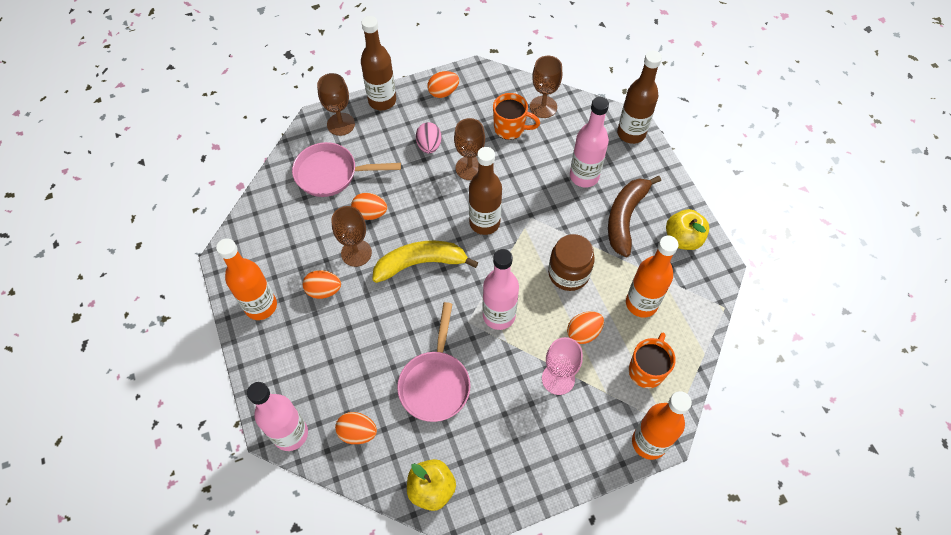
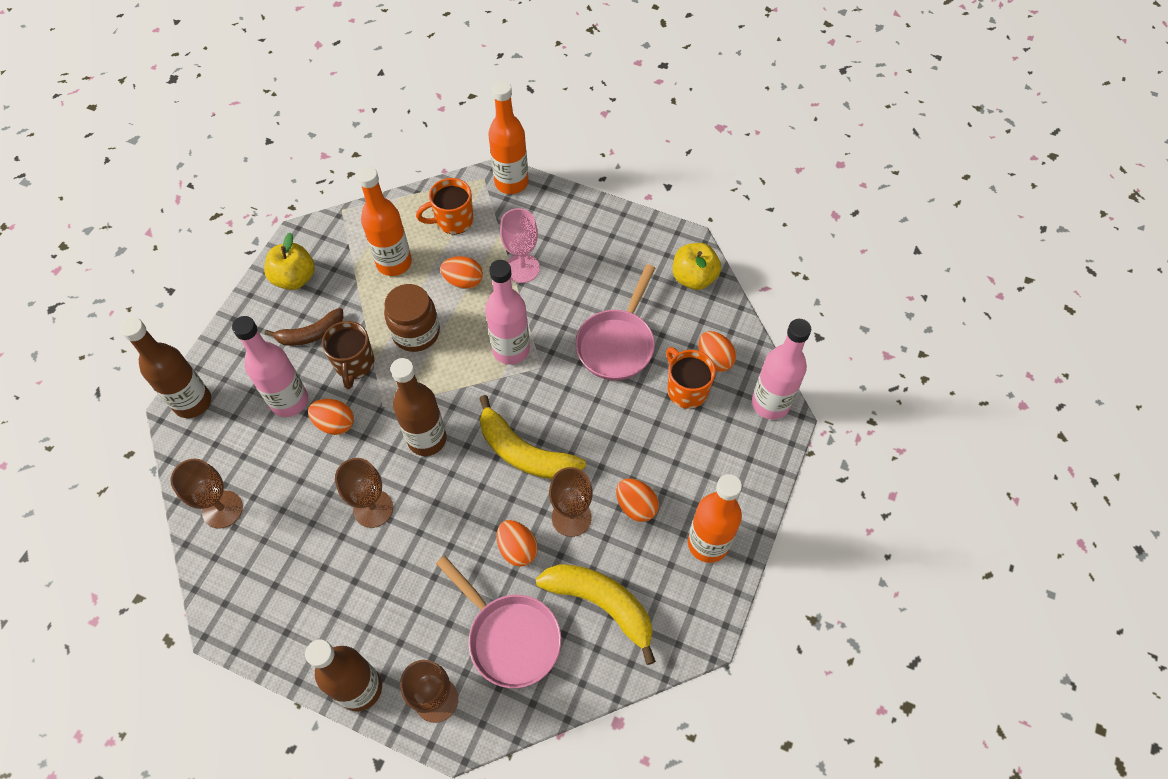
camera: 135 degrees left, 0 degrees up
pink pan [397,302,470,422] -> pink pan turned 150 degrees clockwise [575,264,655,380]
pink egg [416,122,441,154] -> none
orange egg [427,71,459,98] -> orange egg moved to [308,399,354,435]
orange mug [493,93,540,140] -> orange mug moved to [666,347,716,409]
brown banana [608,176,661,257] -> brown banana [265,308,343,346], size x0.65
none -> brown mug [322,321,374,389]
none -> yellow banana [536,564,656,665]

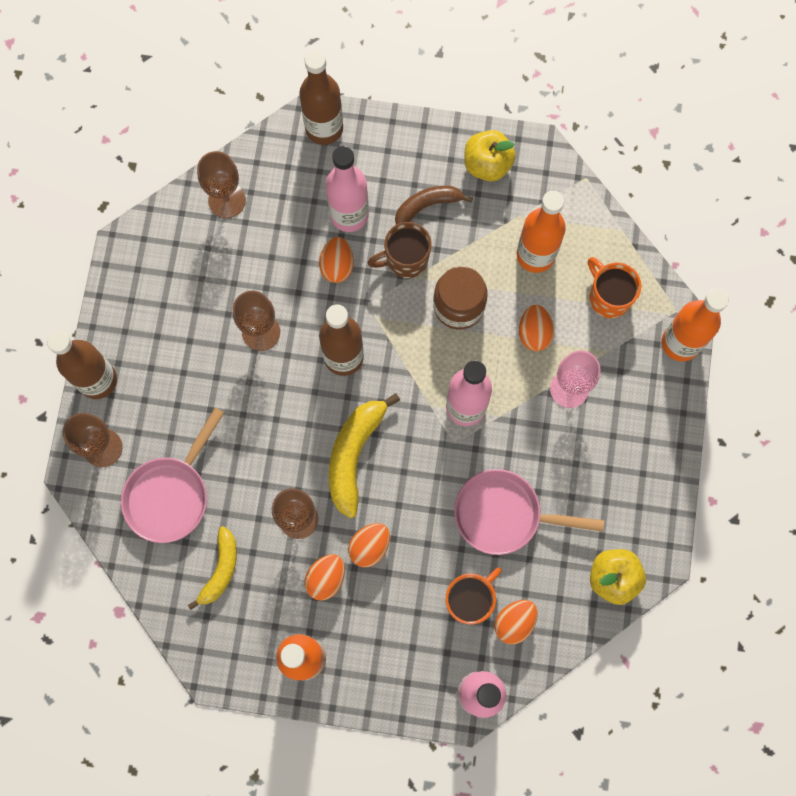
camera: 75 degrees right, 15 degrees up
brown banana [265,308,343,346] -> brown banana turned 105 degrees clockwise [395,186,473,225]
orange egg [497,520,538,567] -> orange egg moved to [348,523,390,567]
yellow banana [536,564,656,665] -> yellow banana [188,526,237,610], size x0.65

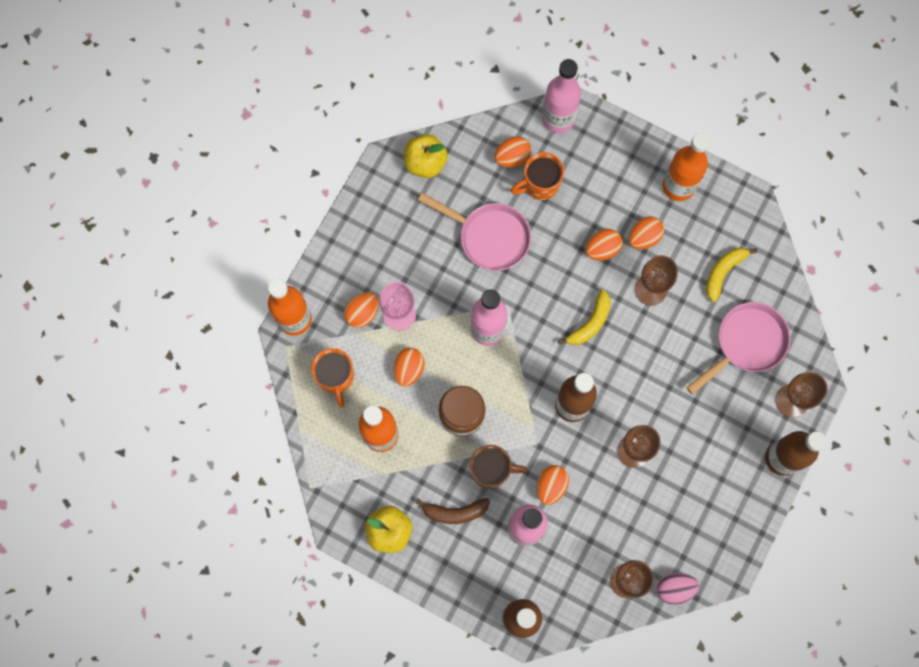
camera: 160 degrees left, 0 degrees up
yellow banana [329,393,400,519] -> yellow banana [558,290,611,345], size x0.65
none -> orange egg [344,292,379,328]
none -> pink egg [657,573,699,605]

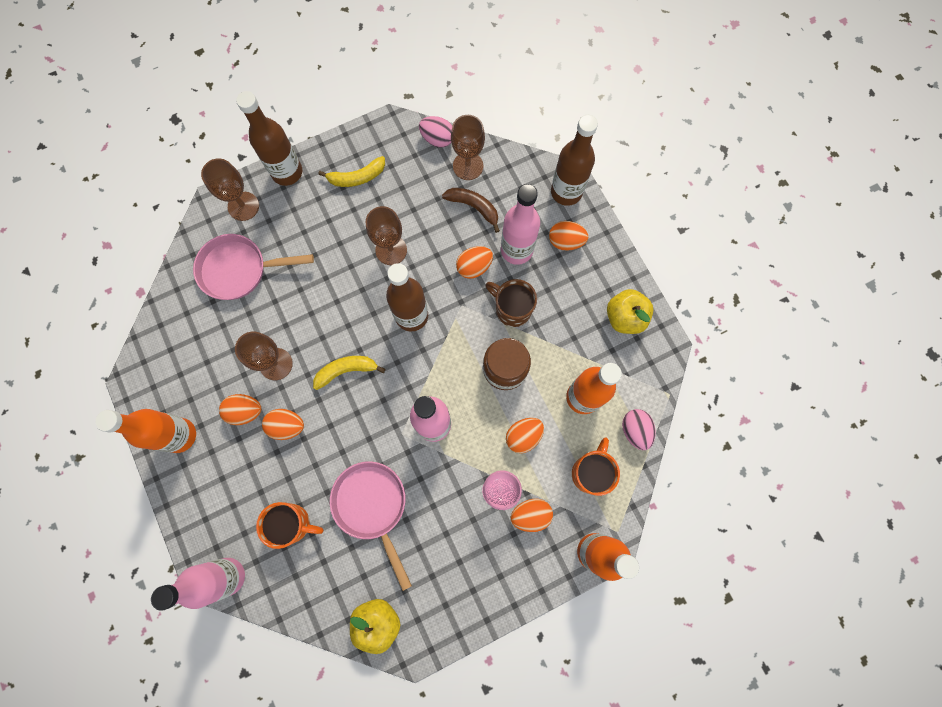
camera: 145 degrees left, 0 degrees up
brown banana [415,498,490,524] -> brown banana moved to [442,188,500,233]
orange egg [494,136,531,167] -> orange egg moved to [549,221,588,251]
yellow banana [706,248,758,302] -> yellow banana moved to [318,156,385,187]
none -> pink egg [622,409,656,450]

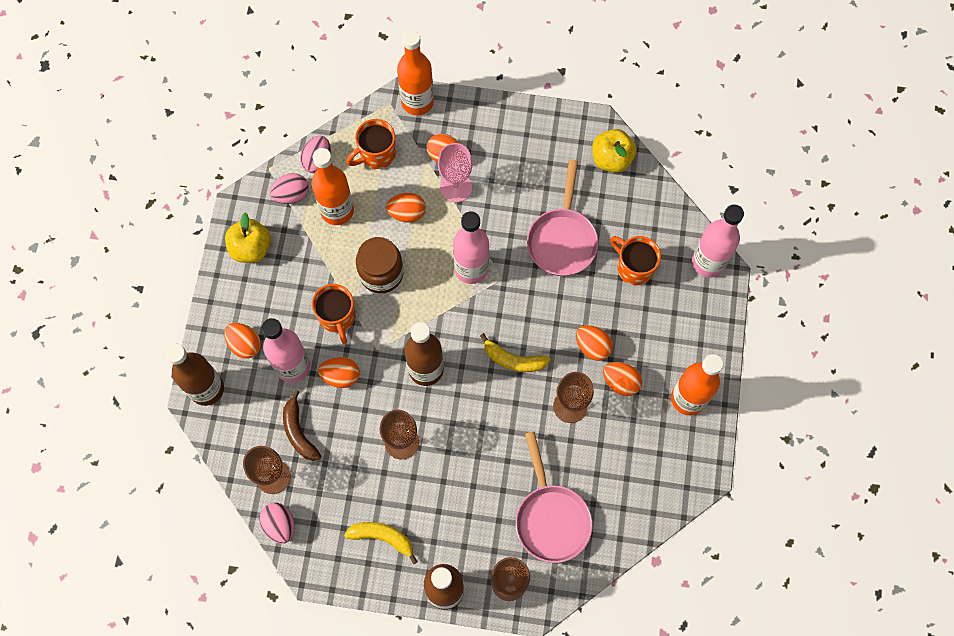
camera: 145 degrees left, 5 degrees down
pink pan [193,234,314,300] -> pink pan turned 45 degrees clockwise [516,432,593,563]
brown mug [486,279,537,327] -> orange mug [312,284,355,344]
none -> pink egg [270,173,309,204]

